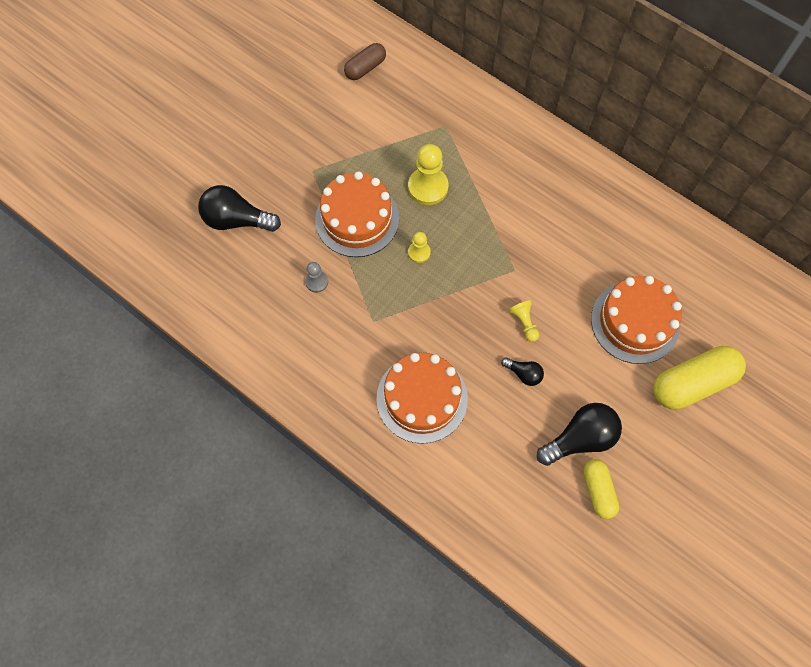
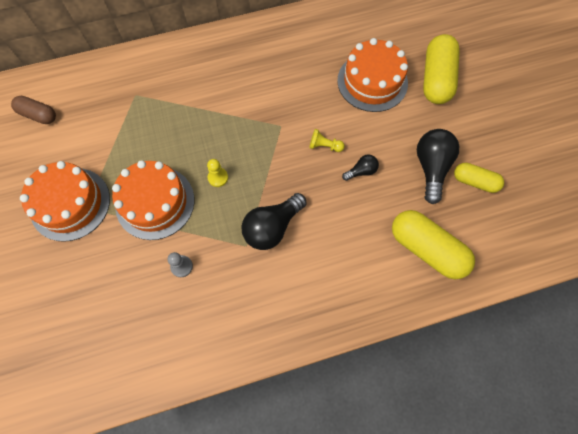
camera: 55 degrees left, 0 degrees up
black light bulb [198,185,281,232] -> black light bulb moved to [242,193,307,250]
brown capsule [344,43,386,80] -> brown capsule turned 60 degrees counterclockwise [11,96,56,124]
orange cake [377,353,468,444] -> orange cake moved to [20,161,110,242]
yellow pawn [408,144,448,205] -> none
none -> yellow capsule [392,210,475,279]

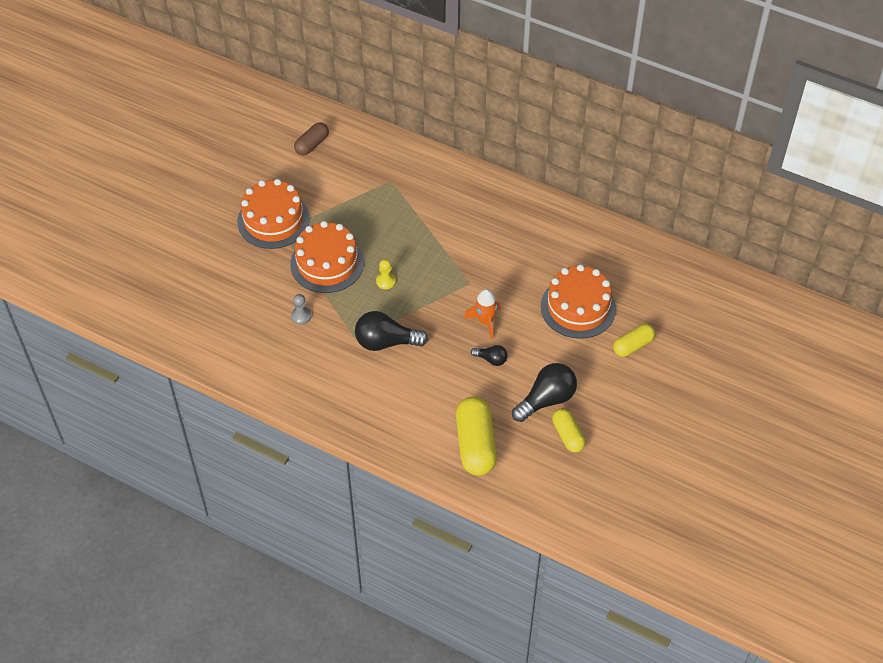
camera: 45 degrees right, 15 degrees down
brown capsule [11,96,56,124] -> brown capsule turned 60 degrees clockwise [294,122,329,156]
yellow pawn [309,129,345,152] -> orange rocket [464,289,501,339]
yellow capsule [423,34,460,104] -> yellow capsule [613,324,655,357], size x0.59

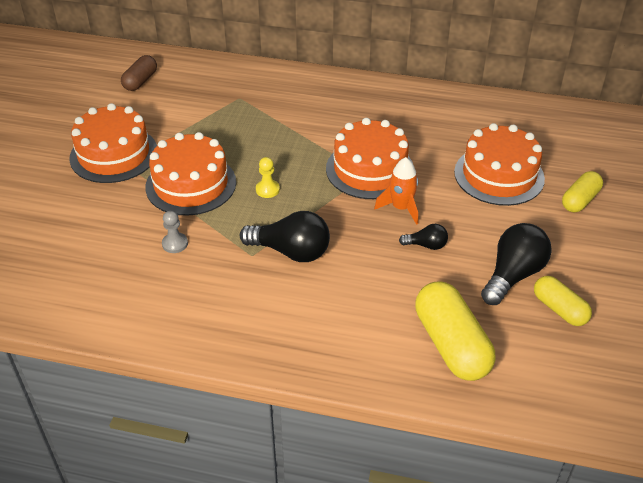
camera: 15 degrees left, 10 degrees down
black light bulb [355,311,428,351] -> black light bulb turned 150 degrees counterclockwise [240,211,330,262]
none -> orange cake [326,118,413,199]

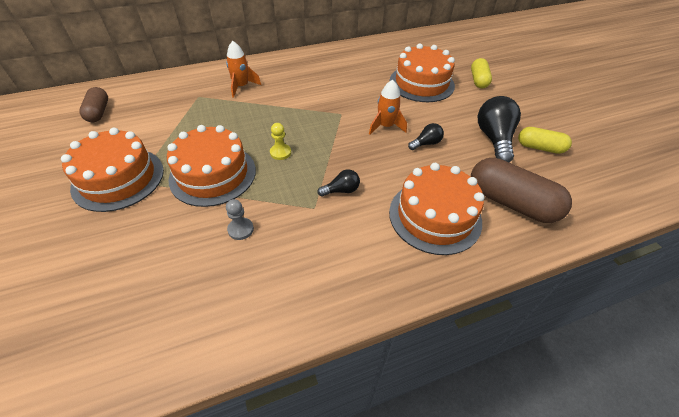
camera: 35 degrees left, 5 degrees up
black light bulb [240,211,330,262] -> black light bulb [318,169,360,196], size x0.52
orange cake [326,118,413,199] -> orange cake moved to [389,163,485,255]
yellow capsule [415,282,495,381] -> brown capsule [471,158,572,223]
none -> orange rocket [226,41,261,98]

